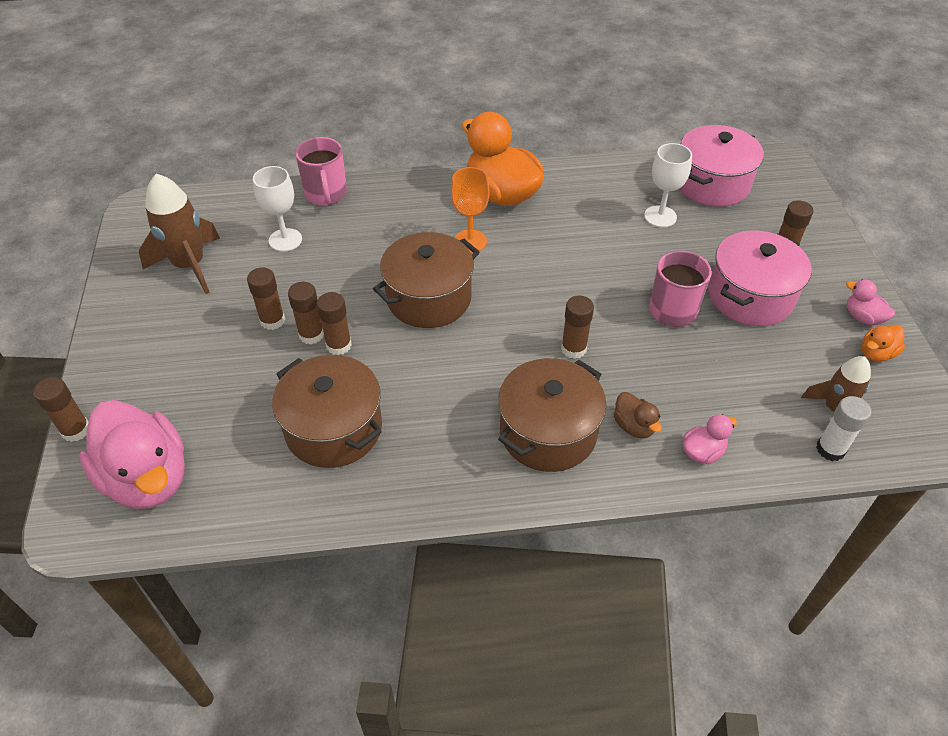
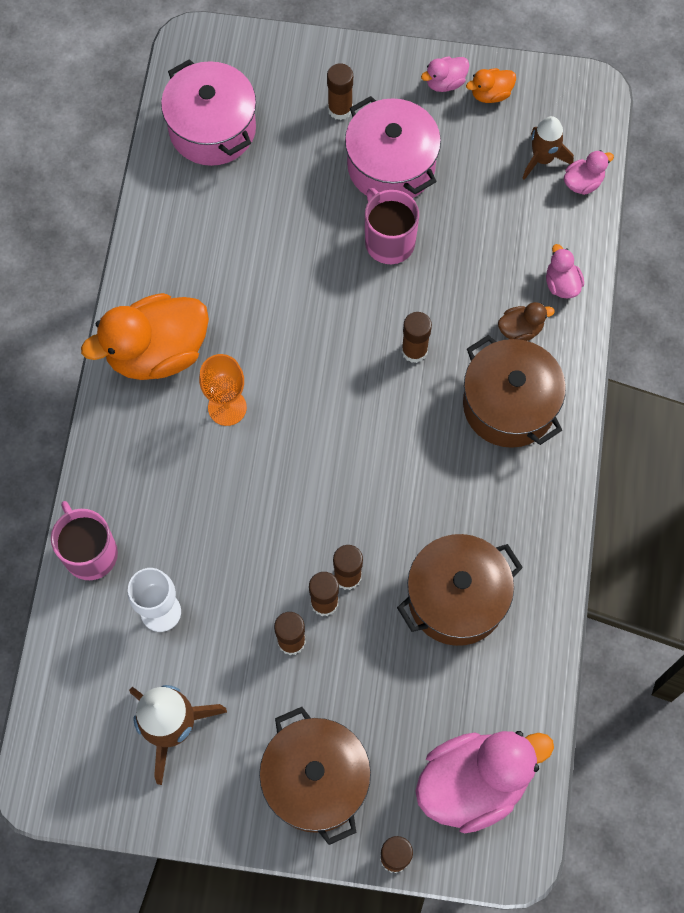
camera: 75 degrees left, 20 degrees up
pink mug [295,137,347,206] -> pink mug turned 120 degrees counterclockwise [51,501,118,580]
brown pot [373,232,480,328] -> brown pot moved to [259,707,371,845]
white goblet [644,143,692,227] -> none
white glue stick [816,396,871,461] -> pink duck [564,150,614,195]
orange duck [862,324,905,361] -> orange duck turned 90 degrees clockwise [466,68,516,103]

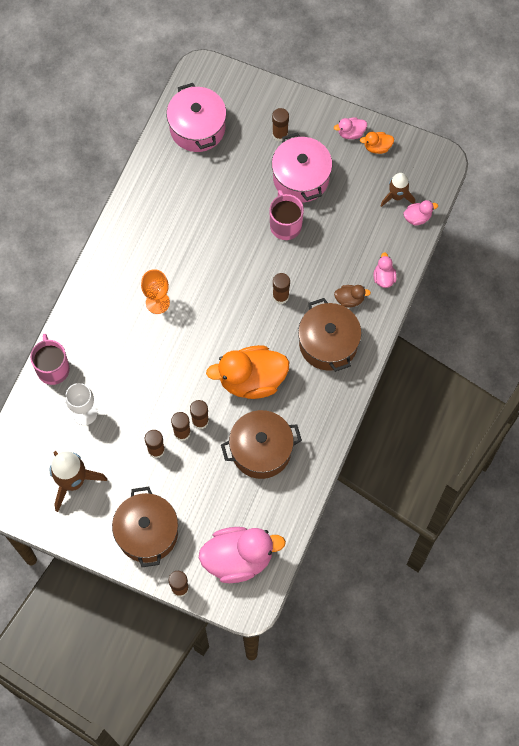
camera: 15 degrees right, 0 degrees up
orange duck [81,293,209,380] -> orange duck moved to [206,345,289,399]

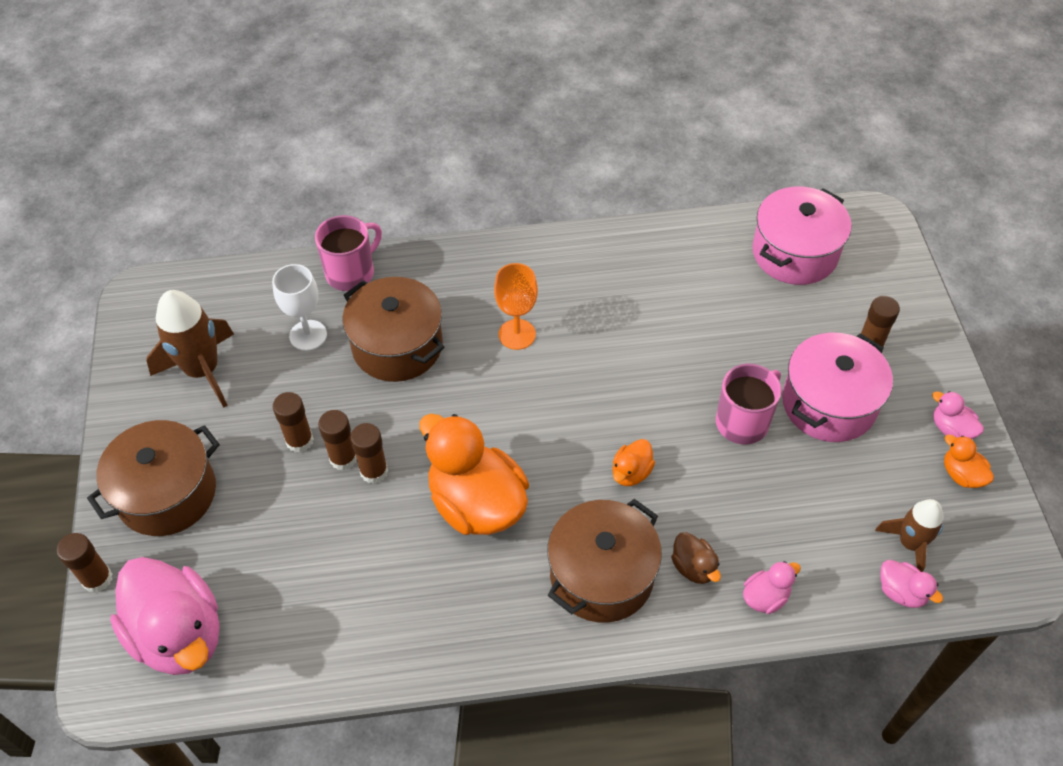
camera: 60 degrees right, 15 degrees down
brown pot [221,410,302,479] -> brown pot moved to [343,277,444,382]
brown glue stick [273,273,290,304] -> orange duck [612,439,655,486]

